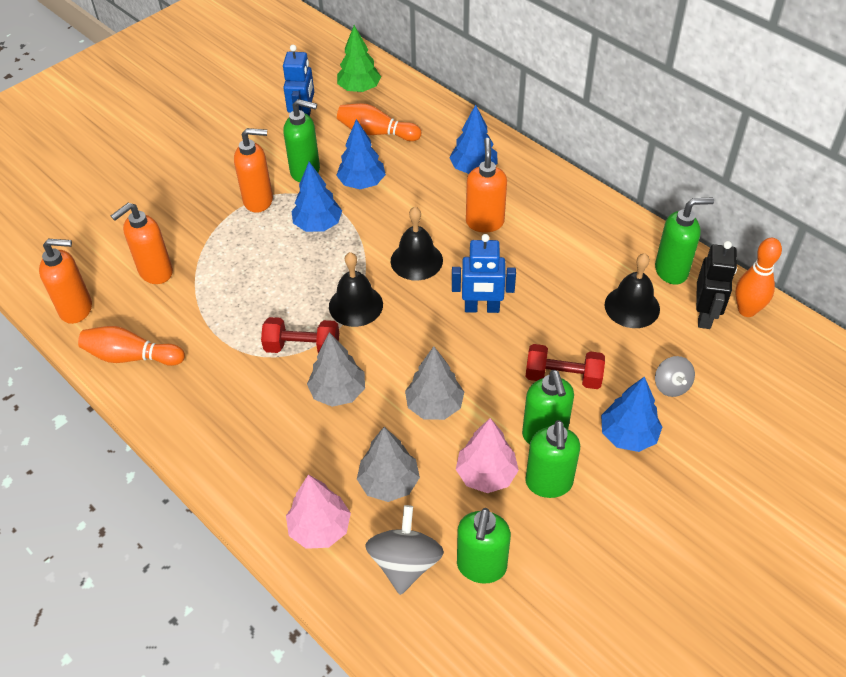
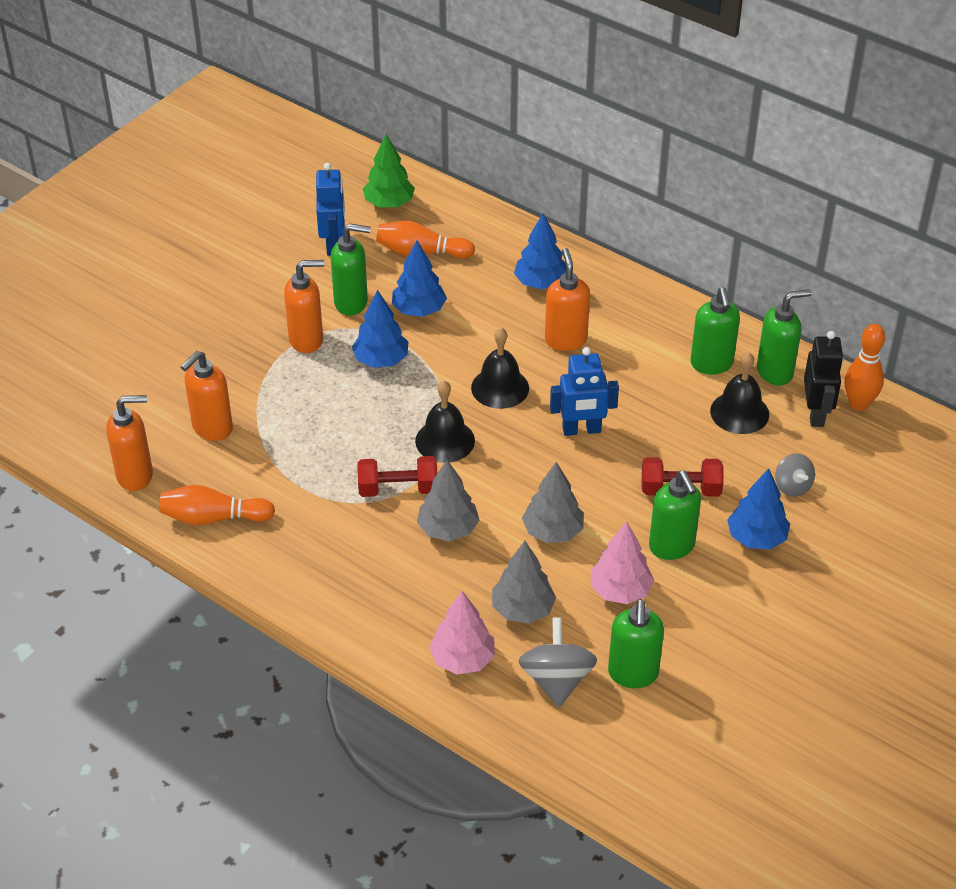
camera: 10 degrees left, 5 degrees down
green soap dispenser [525,420,580,498] -> green soap dispenser moved to [691,287,740,374]

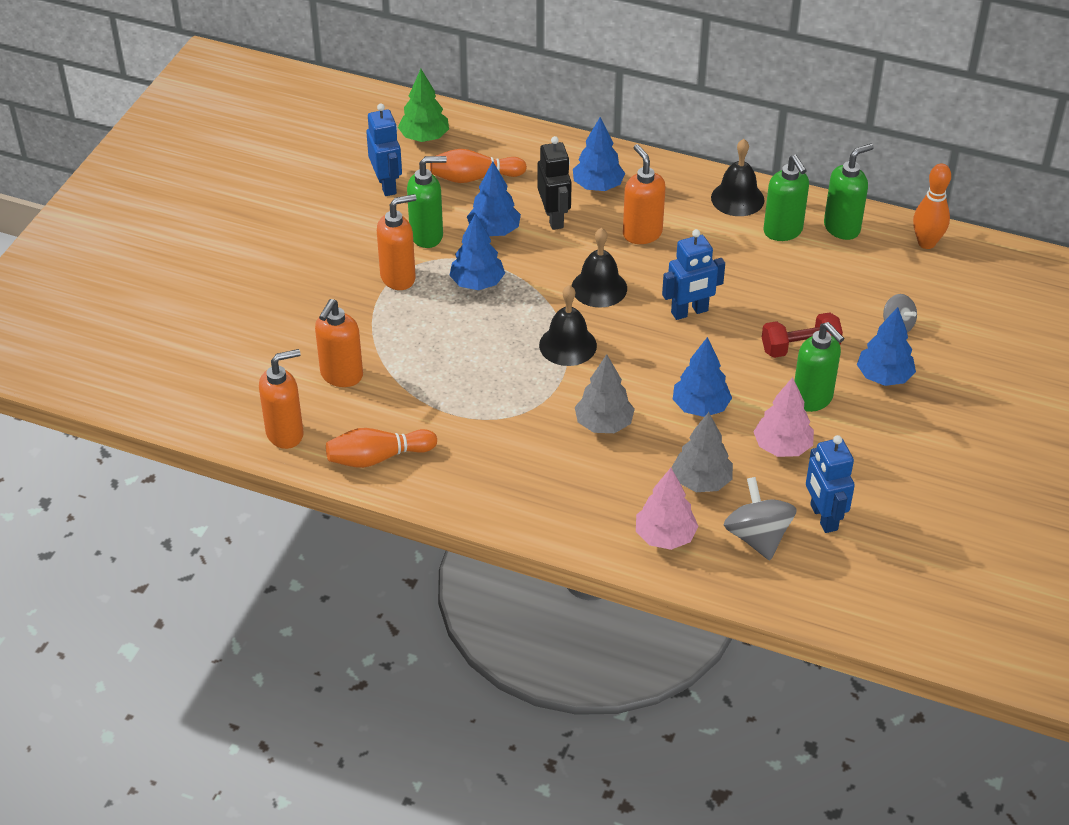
camera: 15 degrees left, 0 degrees up
red dumbbell [357,456,437,497] -> none
grey tree [522,462,584,543] -> blue tree [673,337,732,417]
green soap dispenser [608,599,664,688] -> blue robot [806,435,855,533]
black bell [710,352,769,434] -> black bell moved to [711,139,764,216]
black robot [804,331,844,427] -> black robot moved to [538,136,572,230]

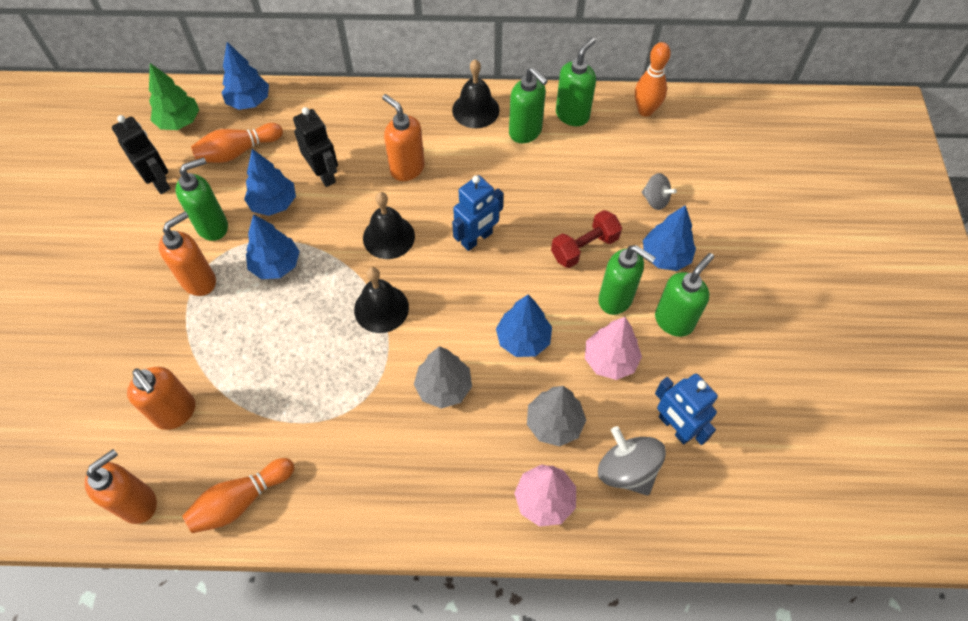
camera: 20 degrees left, 15 degrees up
orange soap dispenser [315,299,363,387] -> orange soap dispenser turned 45 degrees counterclockwise [127,367,196,430]
blue robot [366,104,402,196] -> black robot [112,115,171,194]
blue tree [573,117,625,191] -> blue tree moved to [221,42,269,110]
none -> green soap dispenser [655,253,714,337]

